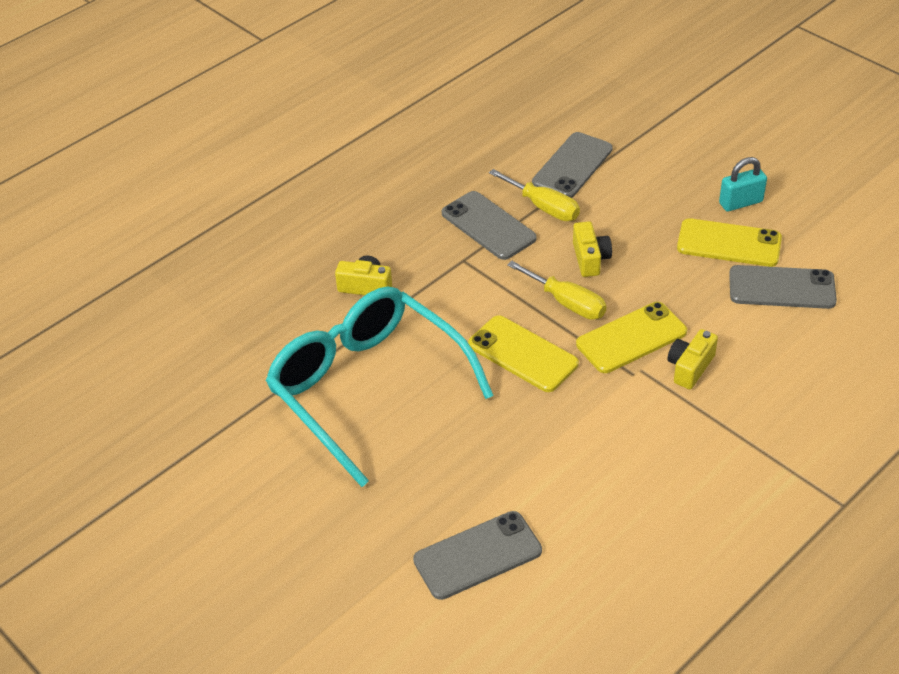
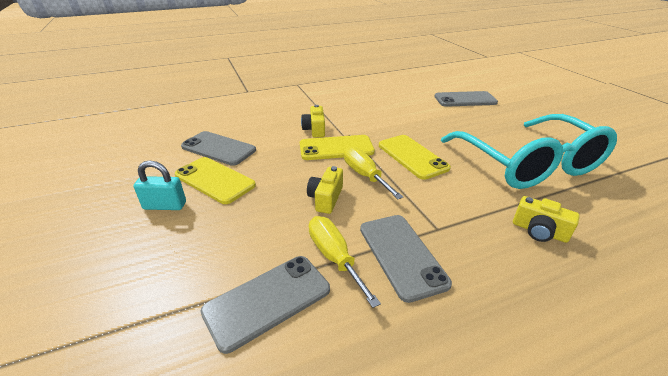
camera: 160 degrees left, 10 degrees down
yellow camera [668,329,718,389] -> yellow camera turned 120 degrees clockwise [301,105,325,138]

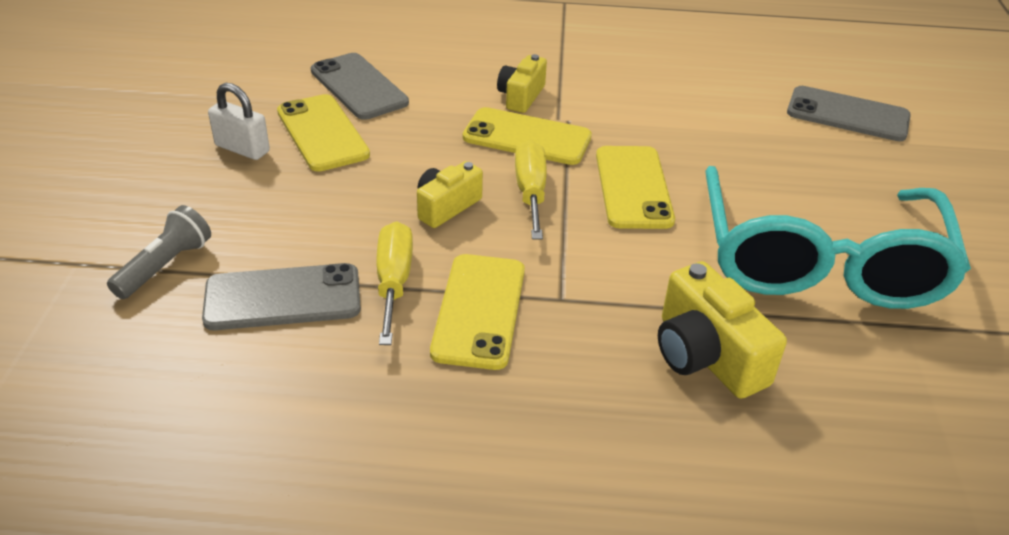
camera: 25 degrees right, 5 degrees up
turquoise padlock [134,160,186,210] -> white padlock [208,83,270,160]
grey phone [360,215,452,303] -> yellow phone [430,254,525,370]
yellow camera [513,196,580,243] -> yellow camera [658,261,787,399], size x1.54
none -> grey flashlight [107,205,211,299]

